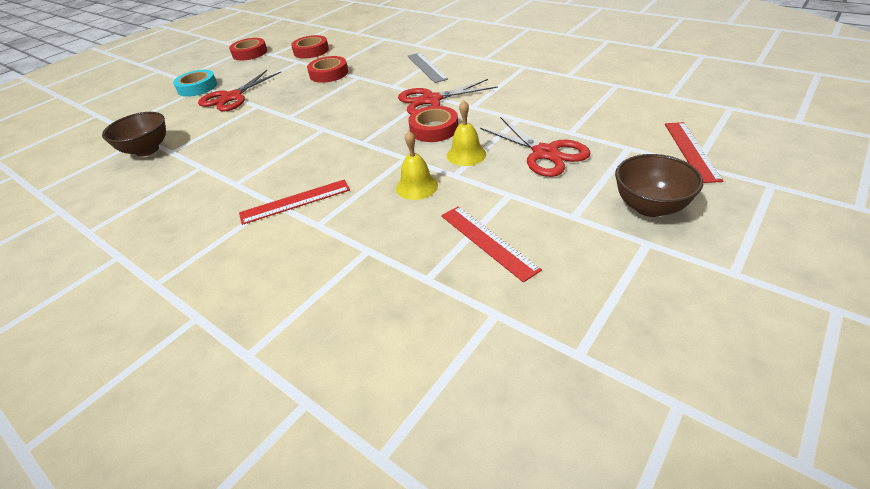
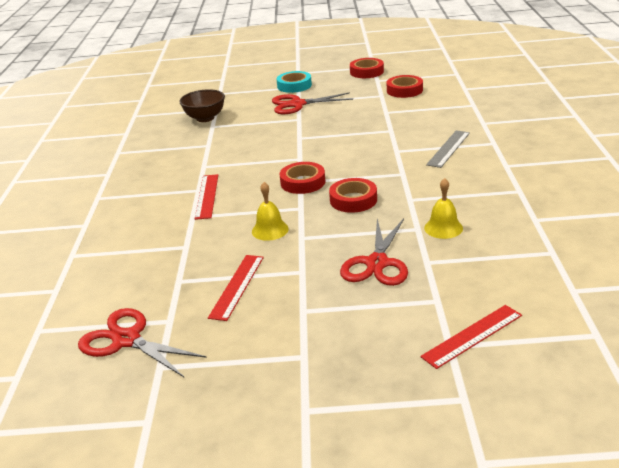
camera: 50 degrees right, 10 degrees down
red ruler [239,179,350,225] -> red ruler turned 60 degrees clockwise [195,174,218,220]
red tape [307,56,348,83] -> red tape moved to [280,162,325,194]
red scissors [398,79,498,114] -> red scissors moved to [78,308,207,377]
yellow bell [447,100,486,166] -> yellow bell moved to [424,178,463,239]
brown bowl [615,154,703,217] -> none

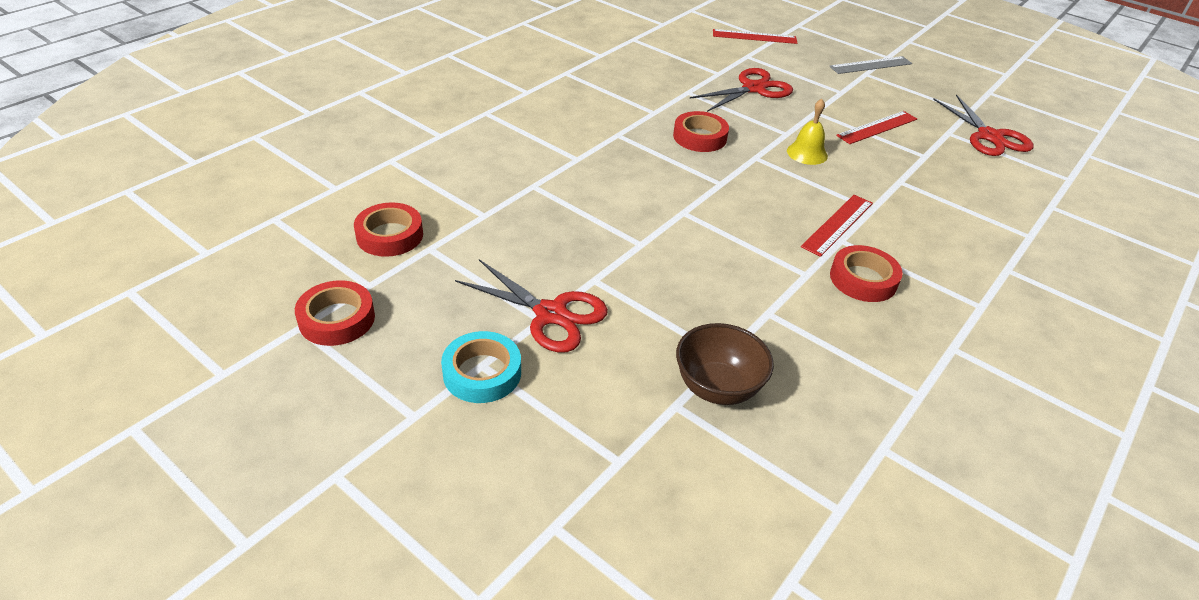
camera: 145 degrees left, 10 degrees up
red tape [280,162,325,194] -> red tape moved to [830,245,903,302]
yellow bell [424,178,463,239] -> none
grey ruler [426,130,470,168] -> grey ruler moved to [829,56,912,74]

